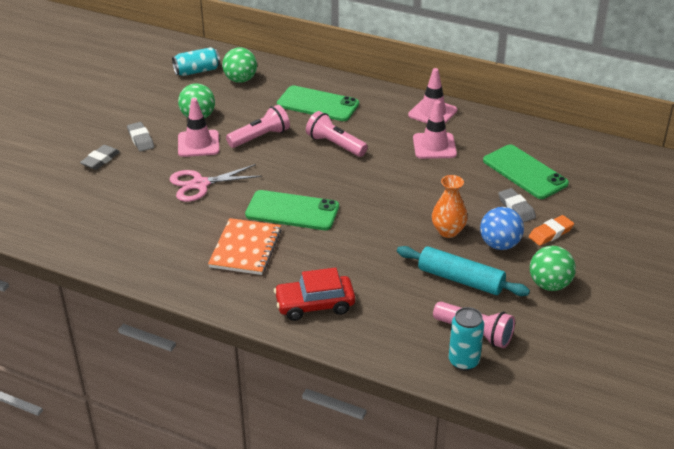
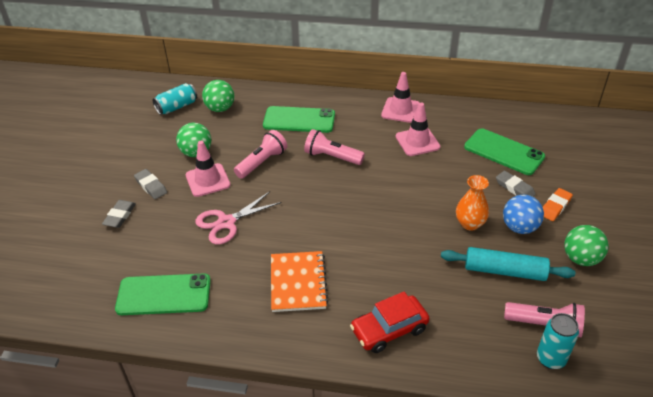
camera: 15 degrees left, 5 degrees up
green phone [245,190,339,230] -> green phone moved to [115,274,211,315]

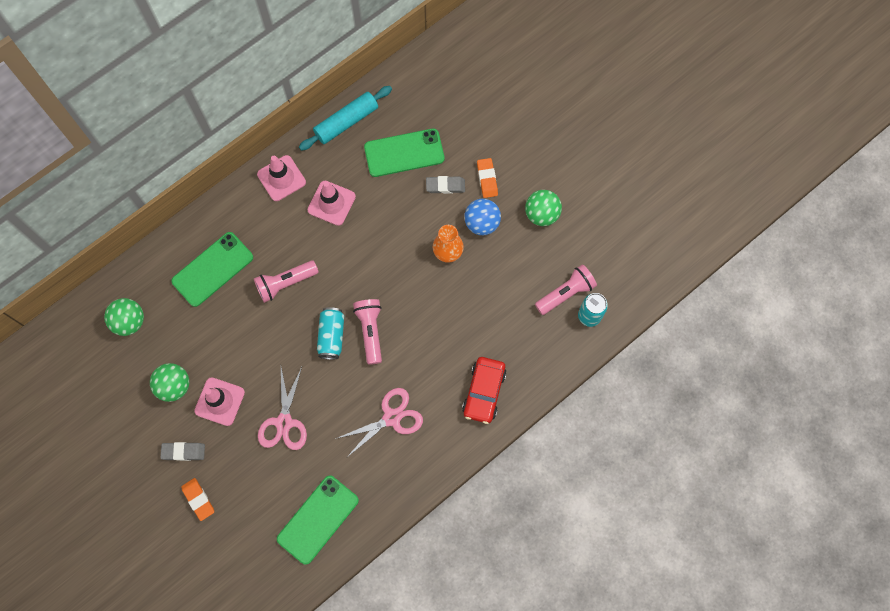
camera: 50 degrees left, 30 degrees up
grey eraser [102,200,136,228] -> orange eraser [181,478,214,521]
turquoise can [153,83,197,115] -> turquoise can moved to [317,307,344,360]
pink flashlight [234,130,287,179] -> pink flashlight moved to [353,299,382,365]
orange notebook [271,251,328,312] -> pink scissors [335,388,423,457]
turquoise rolling pin [441,247,575,281] -> turquoise rolling pin moved to [299,86,392,151]

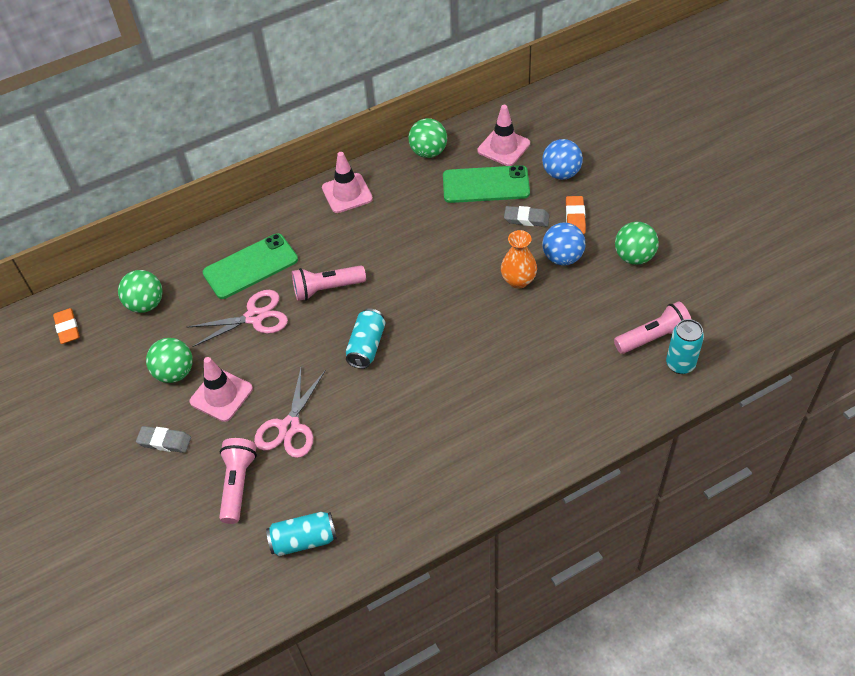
camera: 15 degrees right, 20 degrees down
orange eraser [181,478,214,521] -> orange eraser moved to [53,308,80,344]
green phone [277,475,359,565] -> turquoise can [266,512,337,556]
turquoise rolling pin [299,86,392,151] -> green ball [408,118,447,158]
pink traffic cone [308,181,356,226] -> pink traffic cone moved to [478,105,530,166]
pink scissors [335,388,423,457] -> pink scissors moved to [188,290,288,347]
pink flashlight [353,299,382,365] -> pink flashlight moved to [219,438,257,524]
red car [462,357,507,424] -> none
none -> blue ball [542,139,583,180]

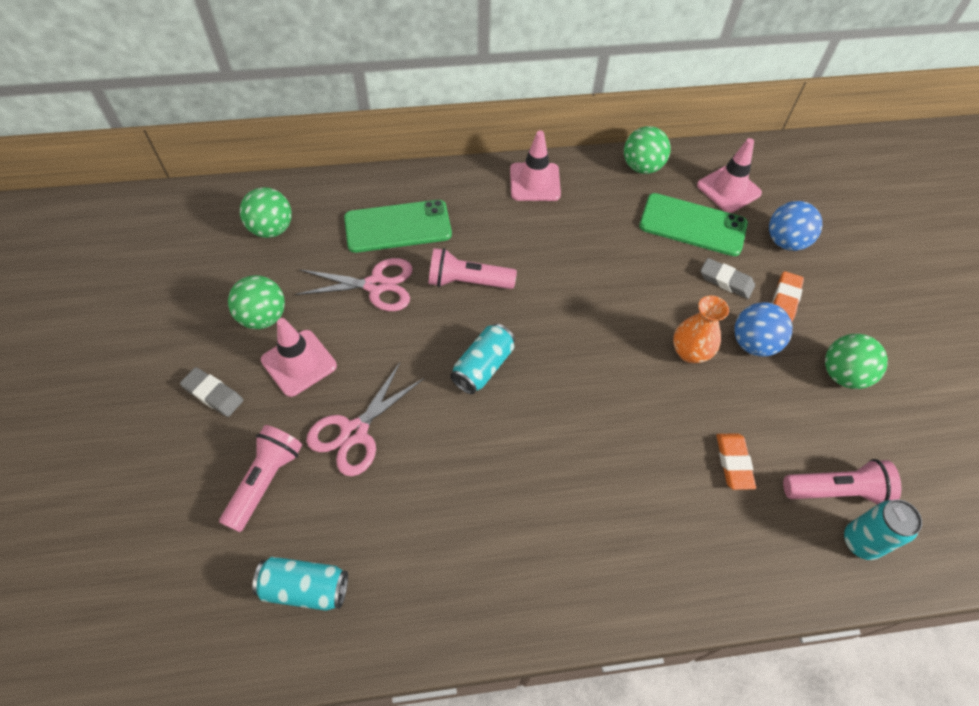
camera: 15 degrees right, 5 degrees up
orange eraser [53,308,80,344] -> orange eraser moved to [717,433,756,490]

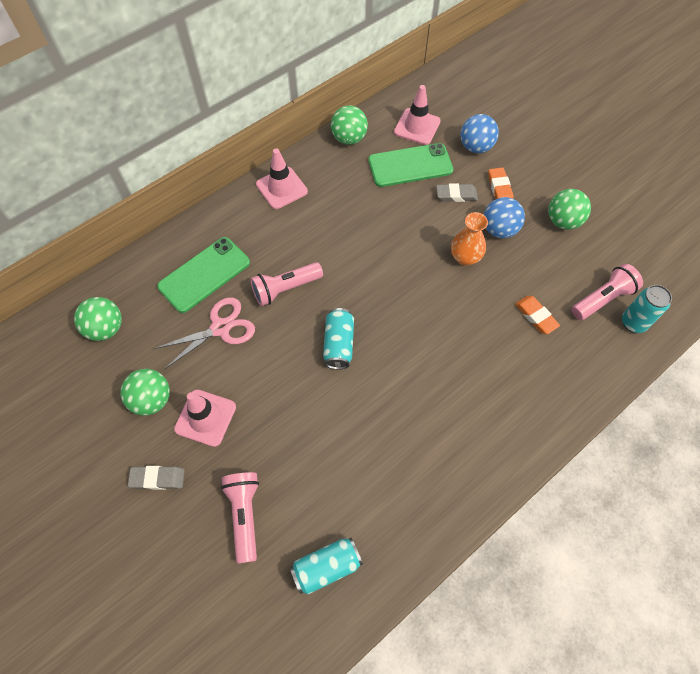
camera: 30 degrees left, 5 degrees up
pink scissors [306,363,425,476] -> none

